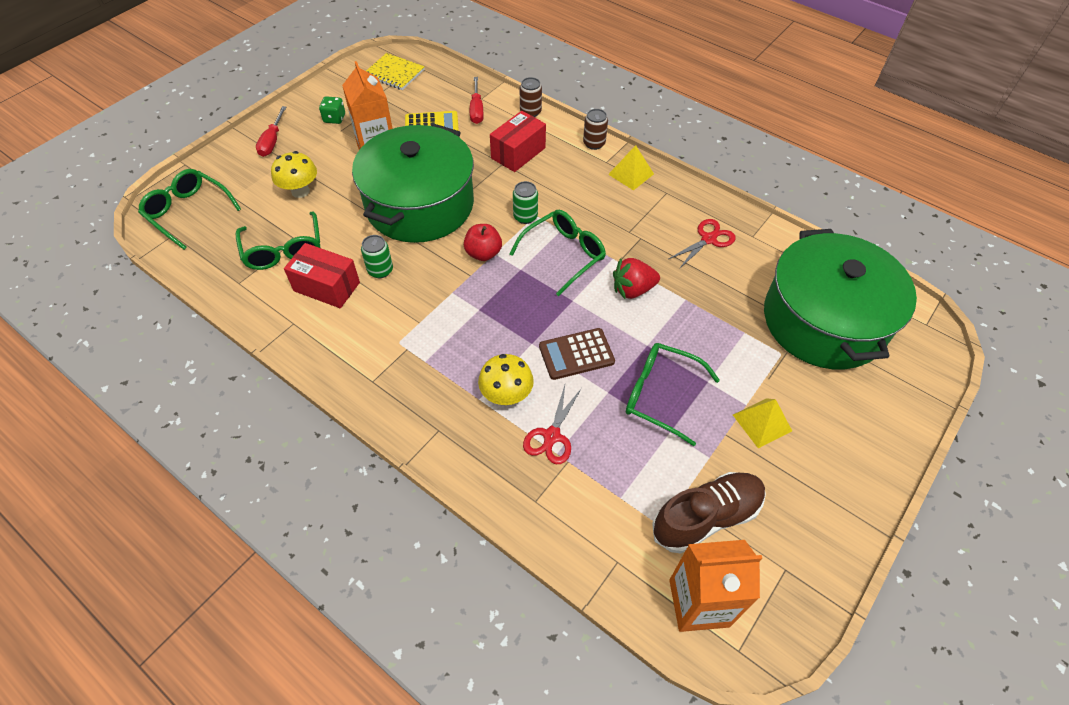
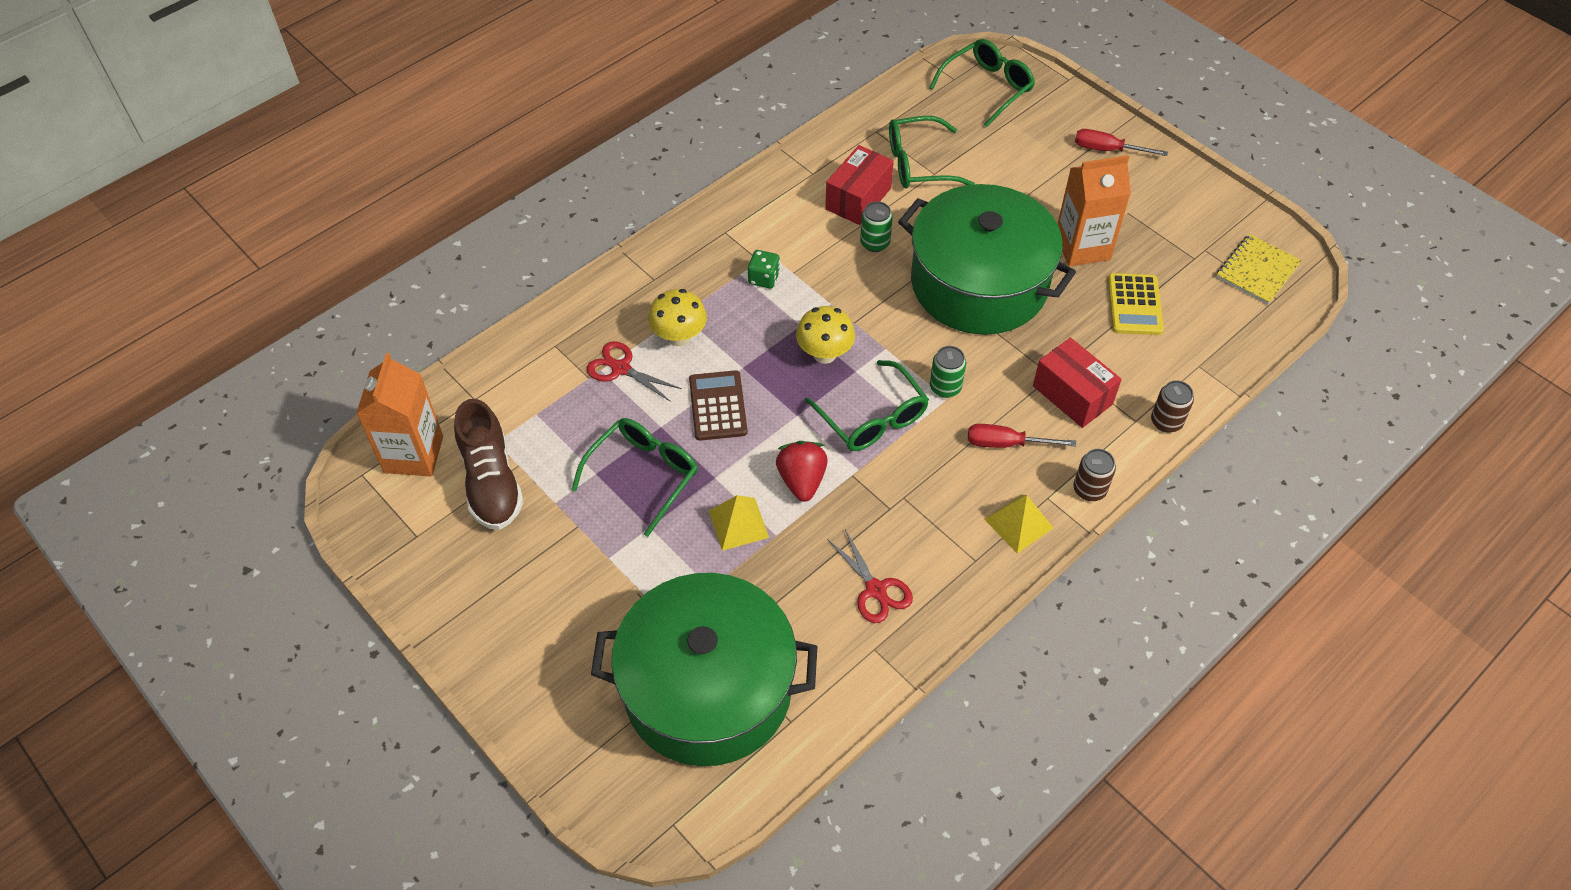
camera: 100 degrees right, 0 degrees up
yellow mushroom [271,151,317,198] -> yellow mushroom moved to [796,306,855,364]
green dice [319,96,345,124] -> green dice moved to [748,250,780,289]
red apple [464,224,502,261] -> none
red screwdriver [470,77,484,124] -> red screwdriver moved to [968,424,1076,448]
yellow pyramid [733,398,792,448] -> yellow pyramid moved to [708,495,769,551]

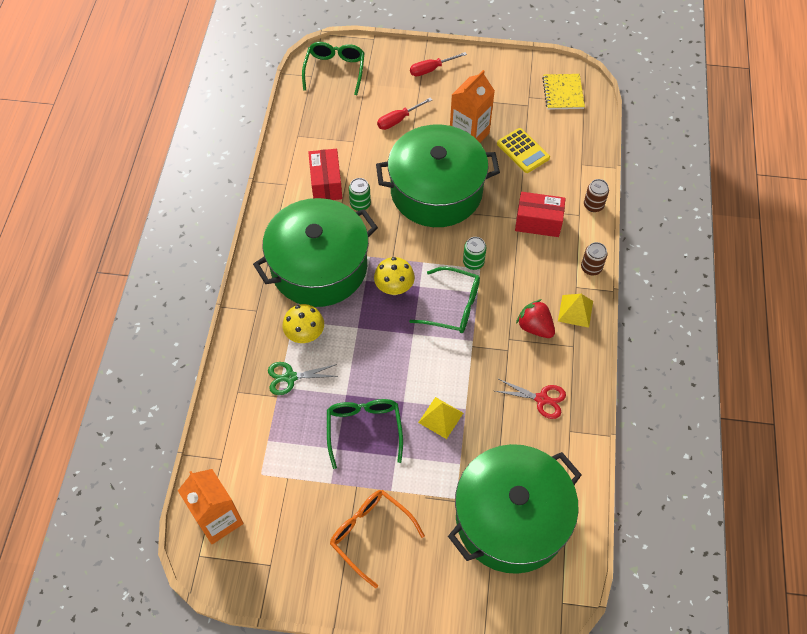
camera: 40 degrees left, 5 degrees up
brown shoe [454,399,524,530] -> none
red scissors [586,341,682,402] -> green scissors [268,362,339,395]
brown calculator [689,370,747,441] -> none
green dice [748,250,780,289] -> green pot [253,198,378,307]
red strawberry [776,441,828,502] -> red strawberry moved to [516,299,555,338]
green glasses [889,116,975,189] -> none
red screwdriver [968,424,1076,448] -> red screwdriver moved to [377,98,432,130]
none -> orange glasses [330,490,425,588]

